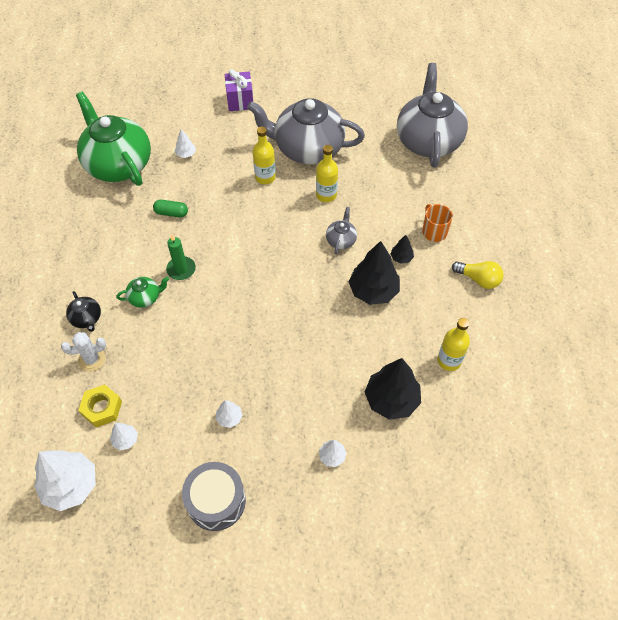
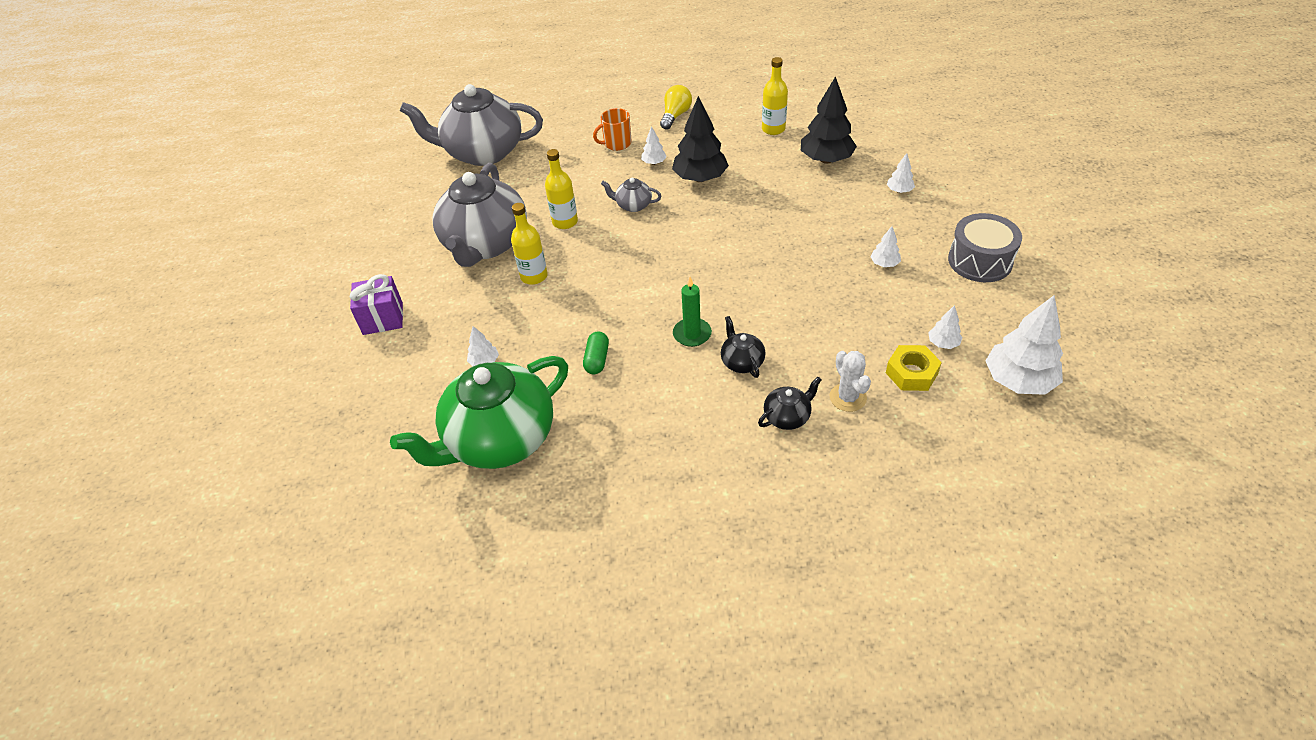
camera: 90 degrees left, 10 degrees down
green teapot [116,277,169,308] -> black teapot [721,316,766,378]
black tree [391,235,414,264] -> white tree [641,126,667,165]

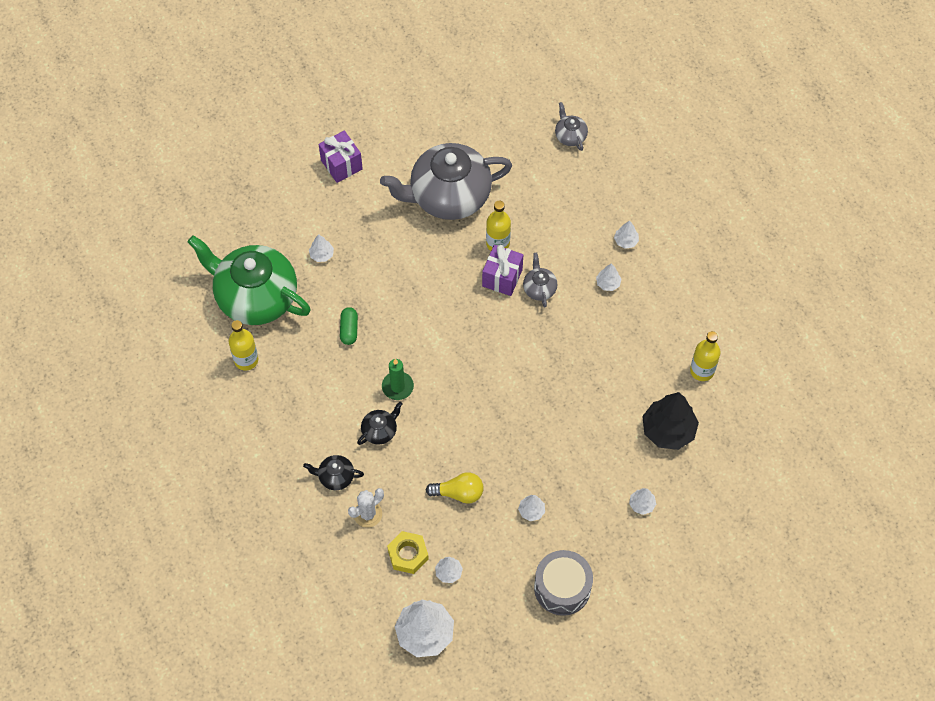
camera: 65 degrees right, 15 degrees up
grey teapot [400,84,543,166] -> grey teapot [555,102,588,151], size x0.41
yellow bottle [511,203,548,285] -> yellow bottle moved to [228,320,259,371]
green capsule [583,331,609,374] -> green capsule turned 75 degrees counterclockwise [340,307,358,345]
orange mug [593,108,632,151] -> white tree [614,220,639,249]
yellow light bulb [660,85,692,130] -> yellow light bulb moved to [426,472,484,504]
black tree [672,96,729,182] -> none
black teapot [758,377,821,430] -> black teapot turned 150 degrees clockwise [303,455,364,490]
none -> purple gift [482,245,523,296]

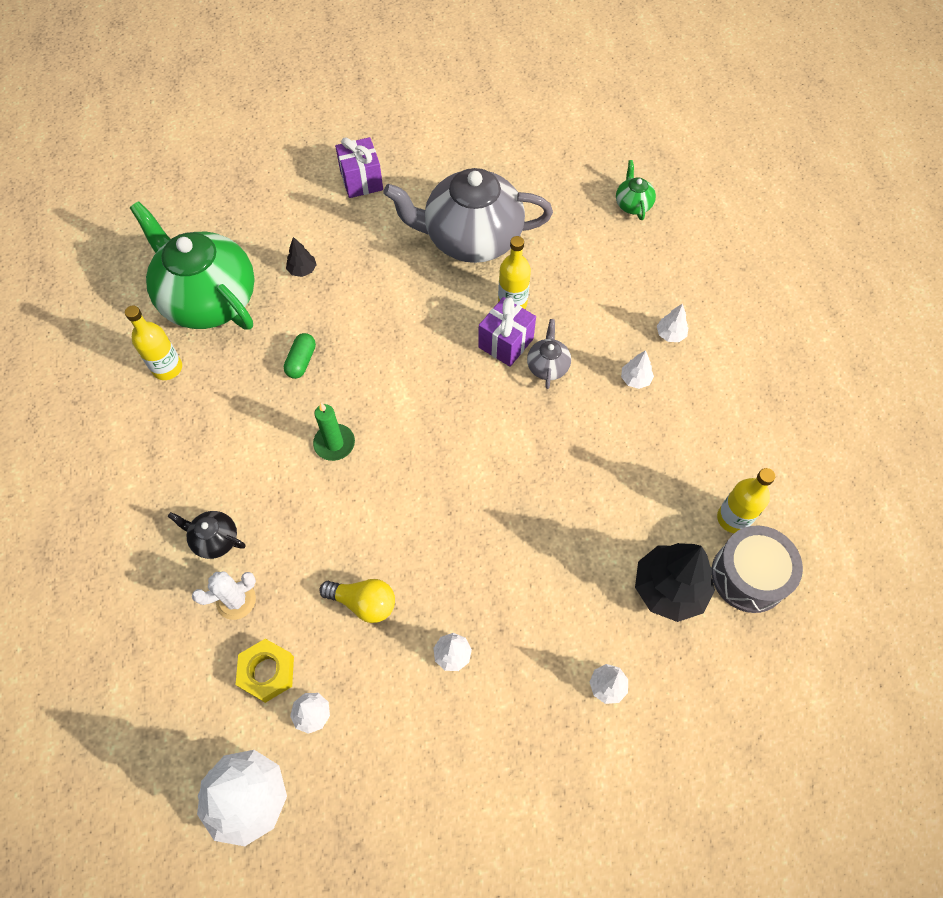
camera: 15 degrees right, 0 degrees up
white tree [309,234,334,262] -> black tree [286,237,317,277]
black teapot [357,402,403,445] -> none
grey drum [534,550,593,616] -> grey drum moved to [712,525,803,613]
grey teapot [555,102,588,151] -> green teapot [616,160,656,220]

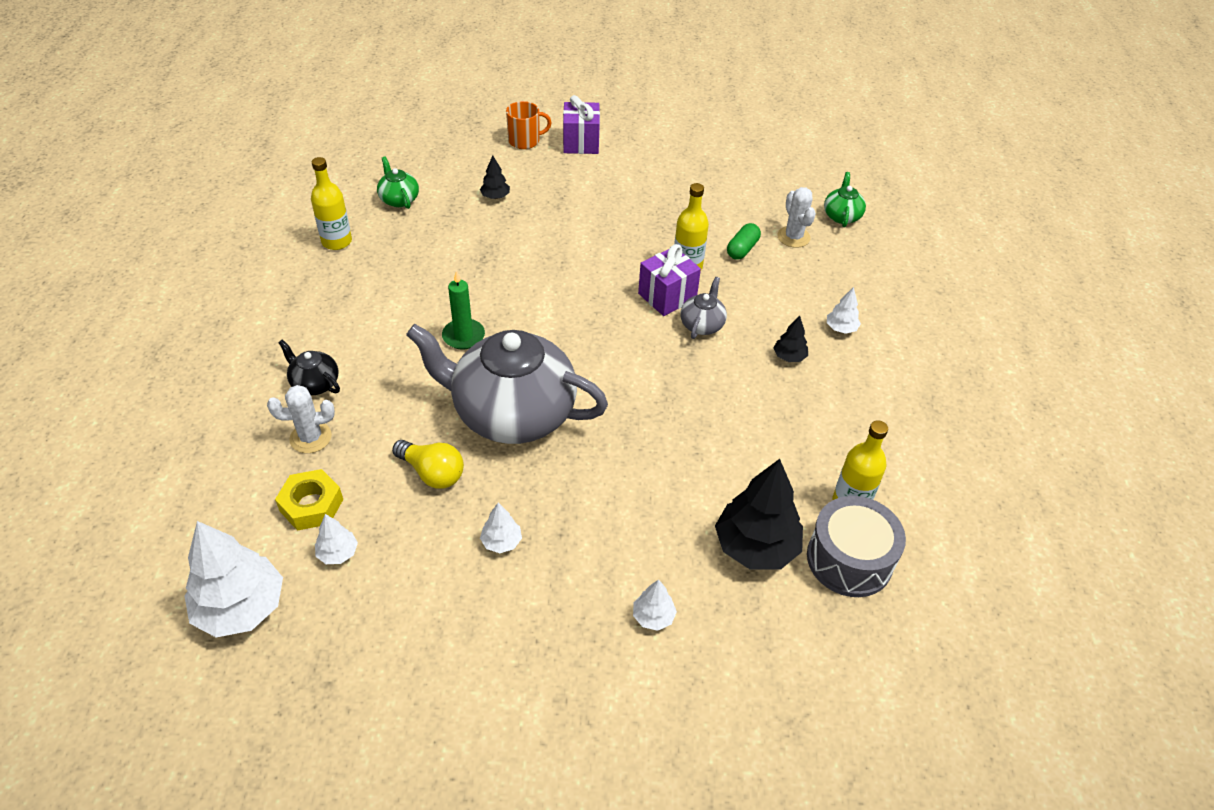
camera: 15 degrees right, 15 degrees down
green teapot [130,201,255,329] -> green teapot [377,156,419,209], size x0.41
green capsule [284,333,316,379] -> green capsule moved to [727,223,761,260]
grey teapot [383,168,553,263] -> grey teapot moved to [406,324,608,444]
white tree [621,350,654,389] -> black tree [773,316,808,362]
none -> orange mug [506,101,552,149]
none -> white cactus [777,187,816,248]

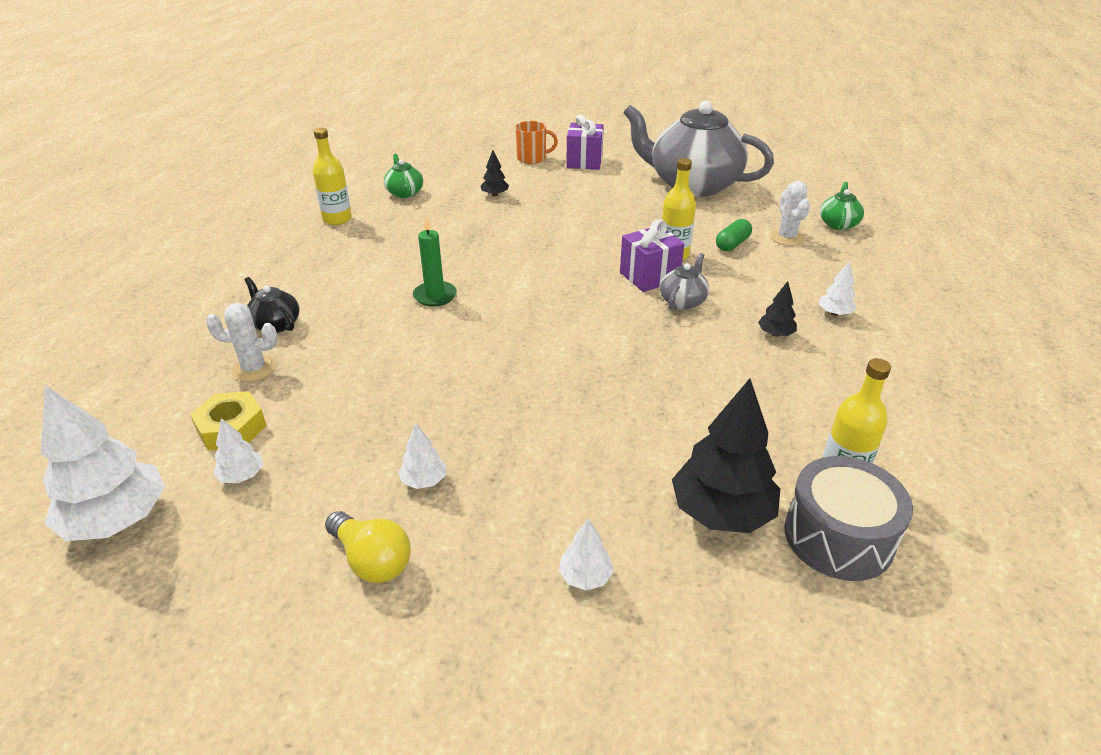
camera: 10 degrees right, 10 degrees down
yellow light bulb [392,440,464,489] -> yellow light bulb moved to [325,511,411,583]
grey teapot [406,324,608,444] -> grey teapot moved to [623,101,774,197]

